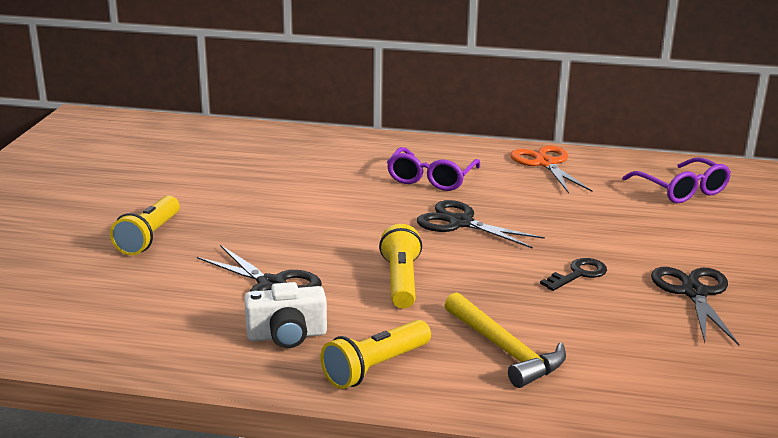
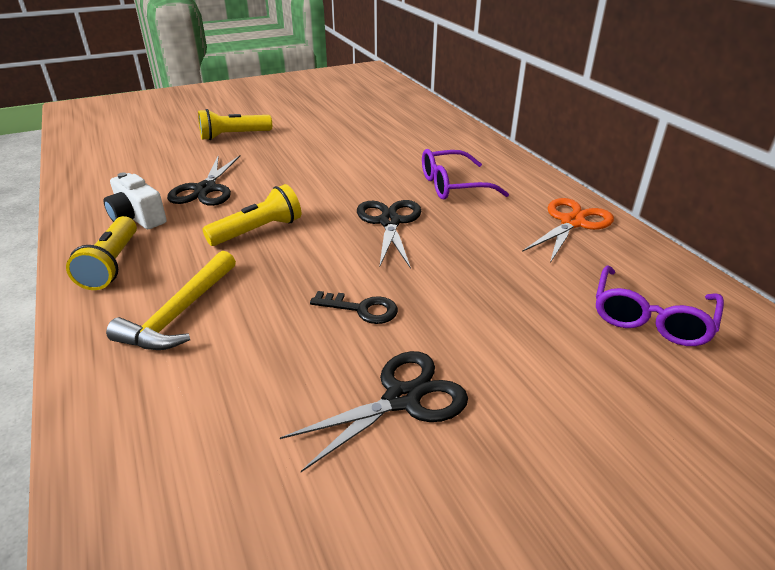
camera: 55 degrees right, 10 degrees up
yellow flashlight [321,320,431,389] -> yellow flashlight turned 105 degrees counterclockwise [66,216,137,290]

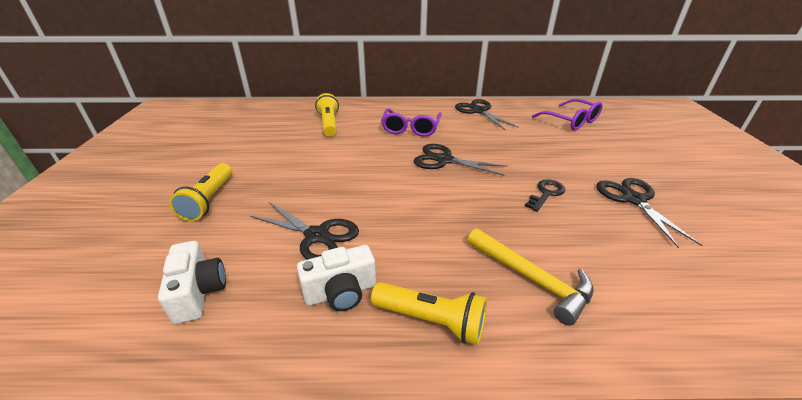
camera: 65 degrees left, 0 degrees up
yellow flashlight [202,184,301,246] -> yellow flashlight moved to [315,93,339,136]
orange scissors [522,198,614,263] -> black scissors [455,99,519,130]
none -> white camera [158,241,226,324]

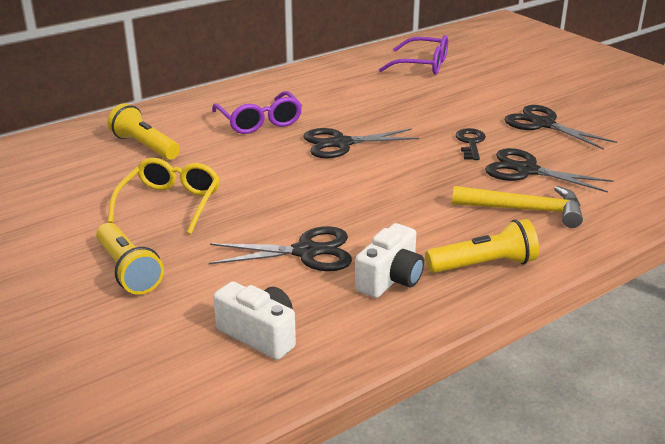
camera: 35 degrees left, 5 degrees down
black scissors [455,99,519,130] -> black scissors moved to [485,148,614,193]
none -> yellow glasses [108,158,220,234]

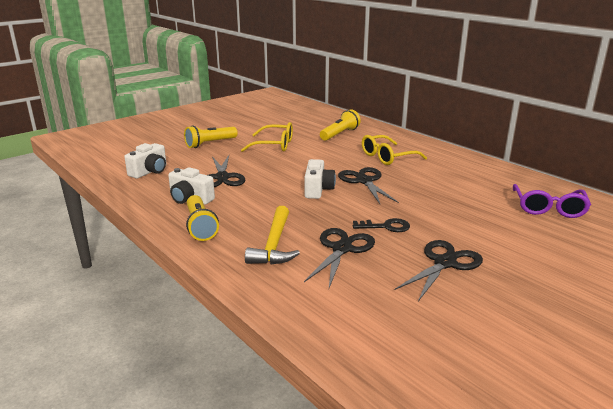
camera: 85 degrees right, 5 degrees down
purple glasses [212,91,302,134] -> yellow glasses [362,135,427,165]
none -> white camera [304,159,336,199]

